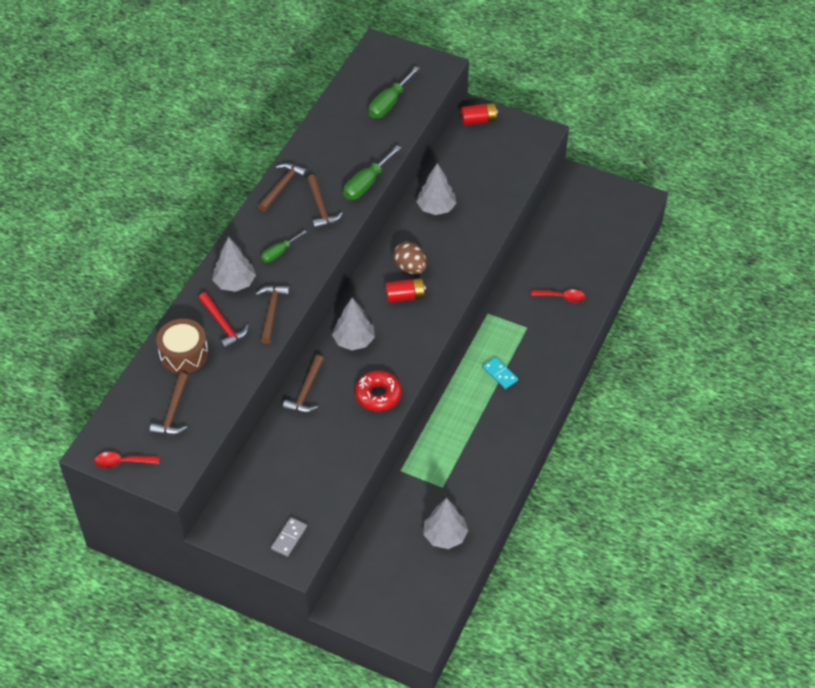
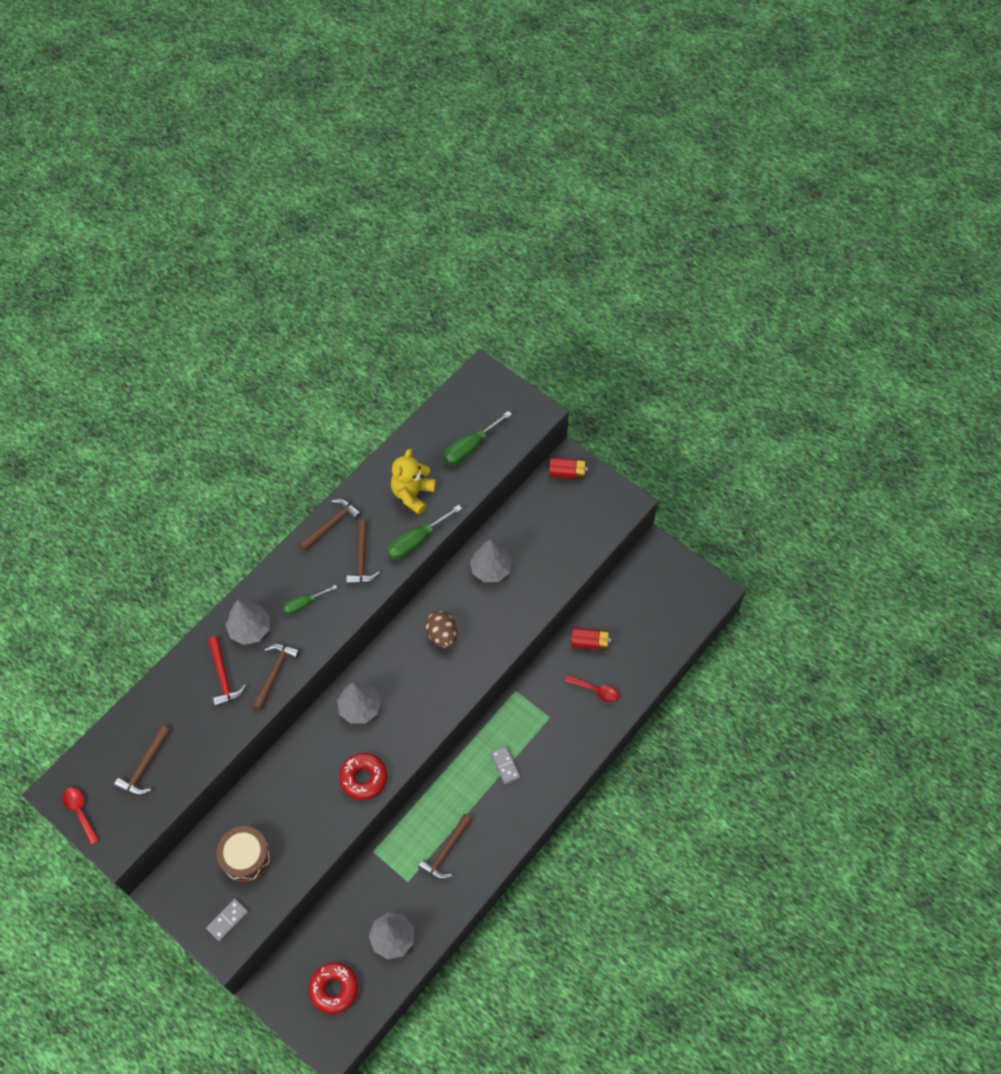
camera: 15 degrees right, 10 degrees up
red spoon [94,452,160,468] -> red spoon turned 45 degrees clockwise [63,787,99,845]
brown drum [156,319,208,374] -> brown drum moved to [216,826,271,883]
brown hammer [283,355,324,413] -> brown hammer moved to [418,814,472,880]
red battery [385,278,426,303] -> red battery moved to [571,627,611,650]
turquoise domino [483,357,518,389] -> grey domino [490,746,521,785]
none -> red donut [309,962,358,1014]
none -> yellow teddy bear [391,449,436,515]

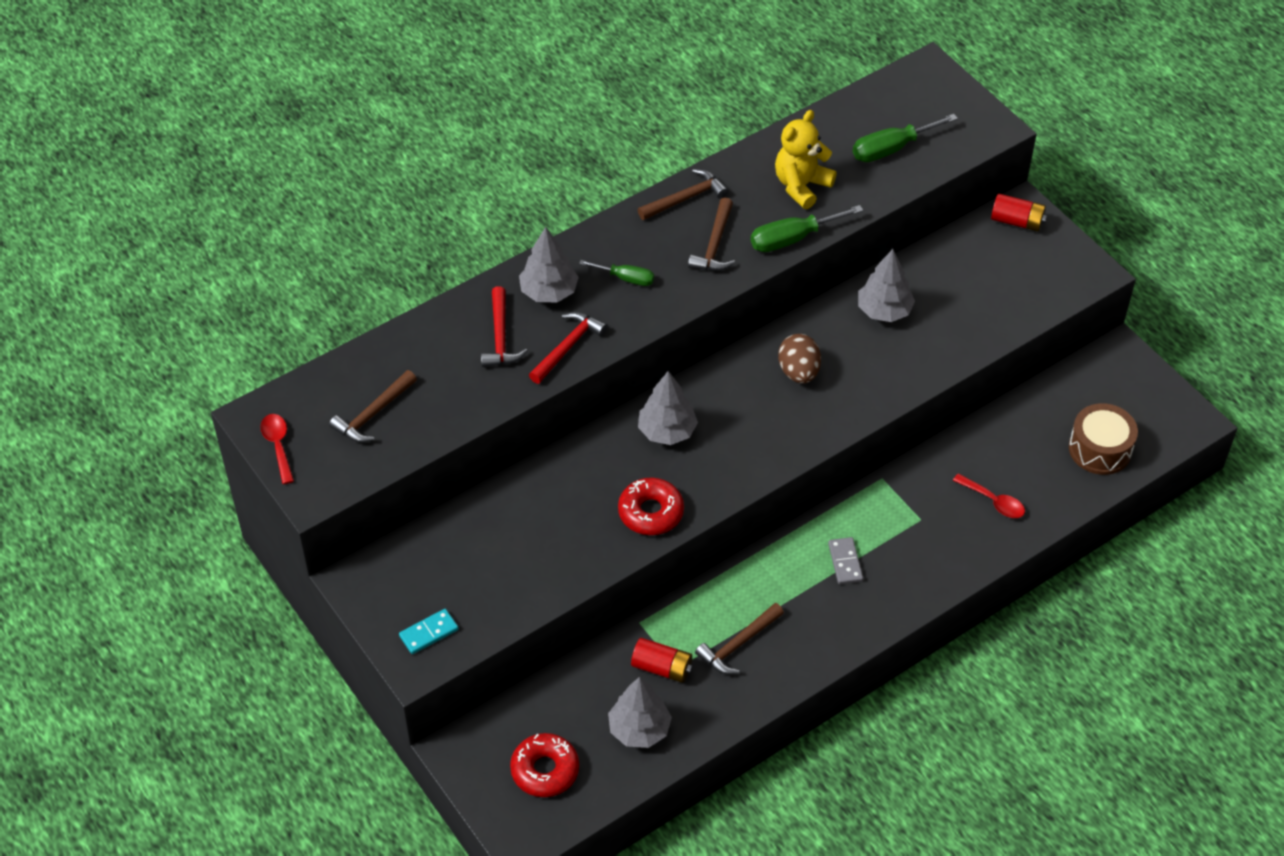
camera: 15 degrees right, 10 degrees down
grey domino [206,899,248,942] -> turquoise domino [399,609,459,654]
brown drum [216,826,271,883] -> brown drum moved to [1069,403,1138,475]
brown hammer [252,644,300,711] -> red hammer [529,312,608,384]
green screwdriver [283,585,337,614] -> green screwdriver turned 150 degrees counterclockwise [579,260,654,286]
red battery [571,627,611,650] -> red battery moved to [631,638,693,683]

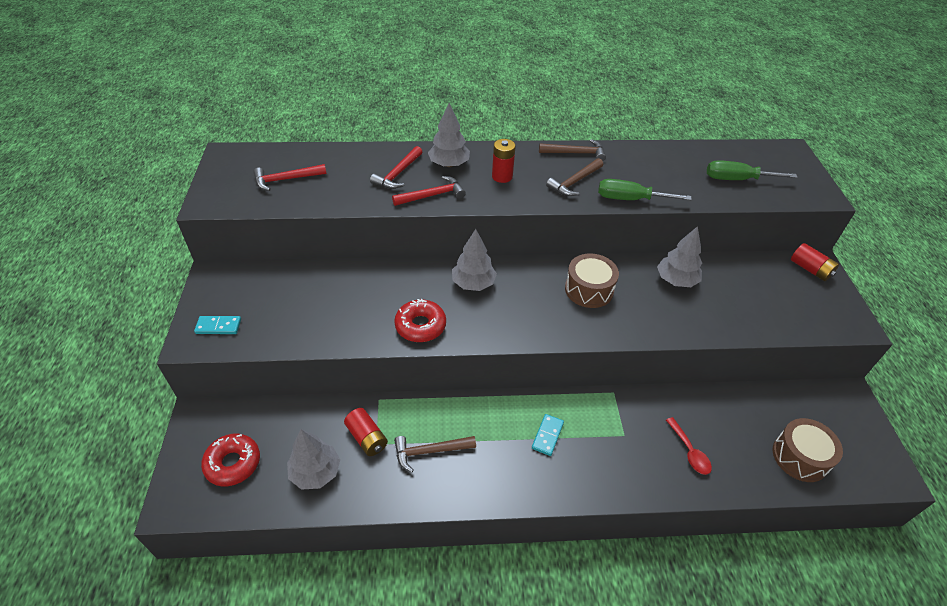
camera: 30 degrees right, 5 degrees down
red spoon [260,414,294,484] -> none
brown hammer [329,370,417,443] -> red hammer [253,164,327,191]
green screwdriver [579,260,654,286] -> red battery [492,139,516,183]
yellow teddy bear [775,110,837,209] -> none
brown egg [778,334,821,383] -> brown drum [565,253,619,308]
grey domino [828,537,863,584] -> turquoise domino [532,414,564,456]

